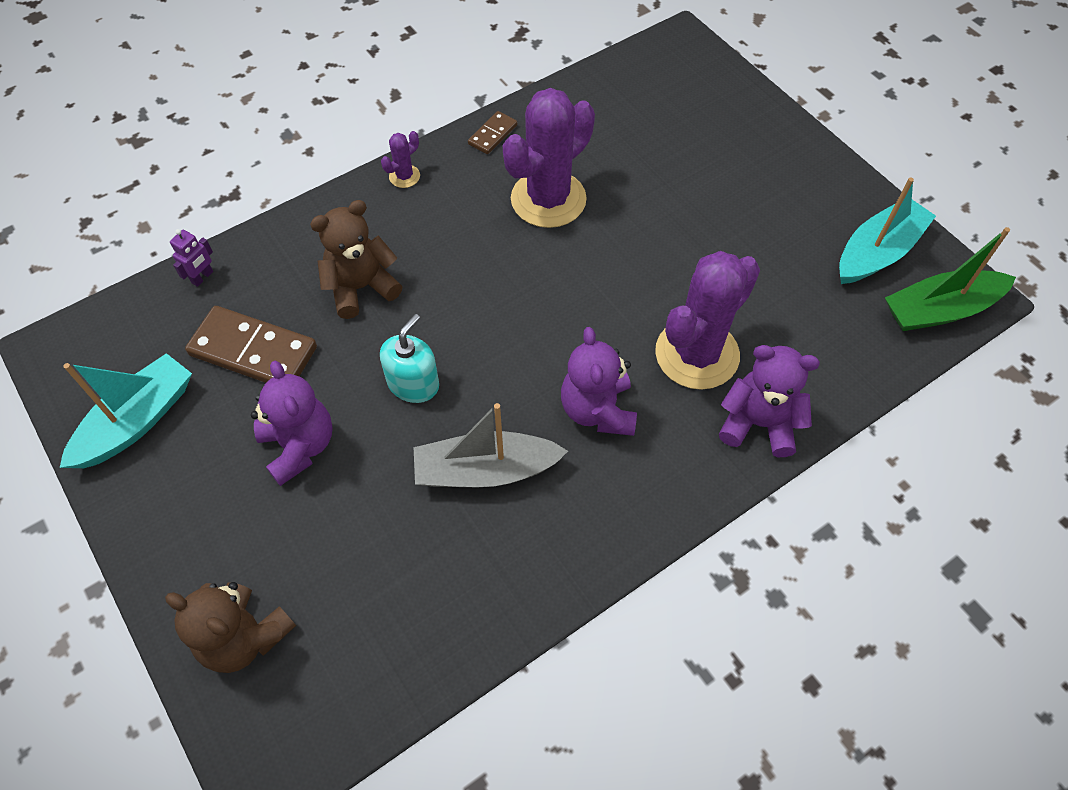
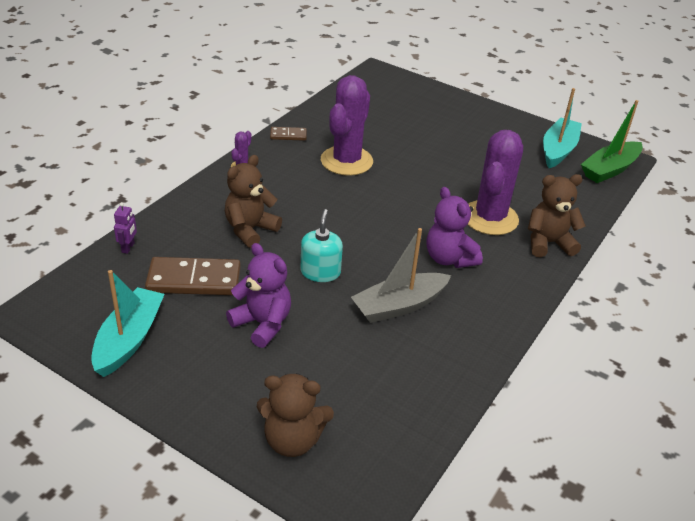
camera: 25 degrees left, 20 degrees down
brown domino [468,111,517,154] -> brown domino turned 75 degrees clockwise [270,127,307,141]
purple teddy bear [719,345,820,457] -> brown teddy bear [528,174,586,257]

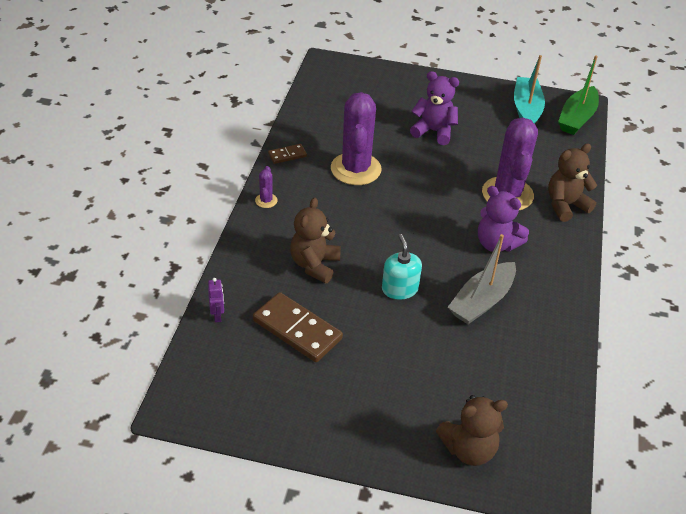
camera: 20 degrees left, 5 degrees up
turquoise boat [91,270,165,377] -> none
brown domino [145,257,241,295] -> brown domino turned 60 degrees clockwise [253,292,343,362]
purple teddy bear [226,243,291,348] -> purple teddy bear moved to [410,71,459,145]

